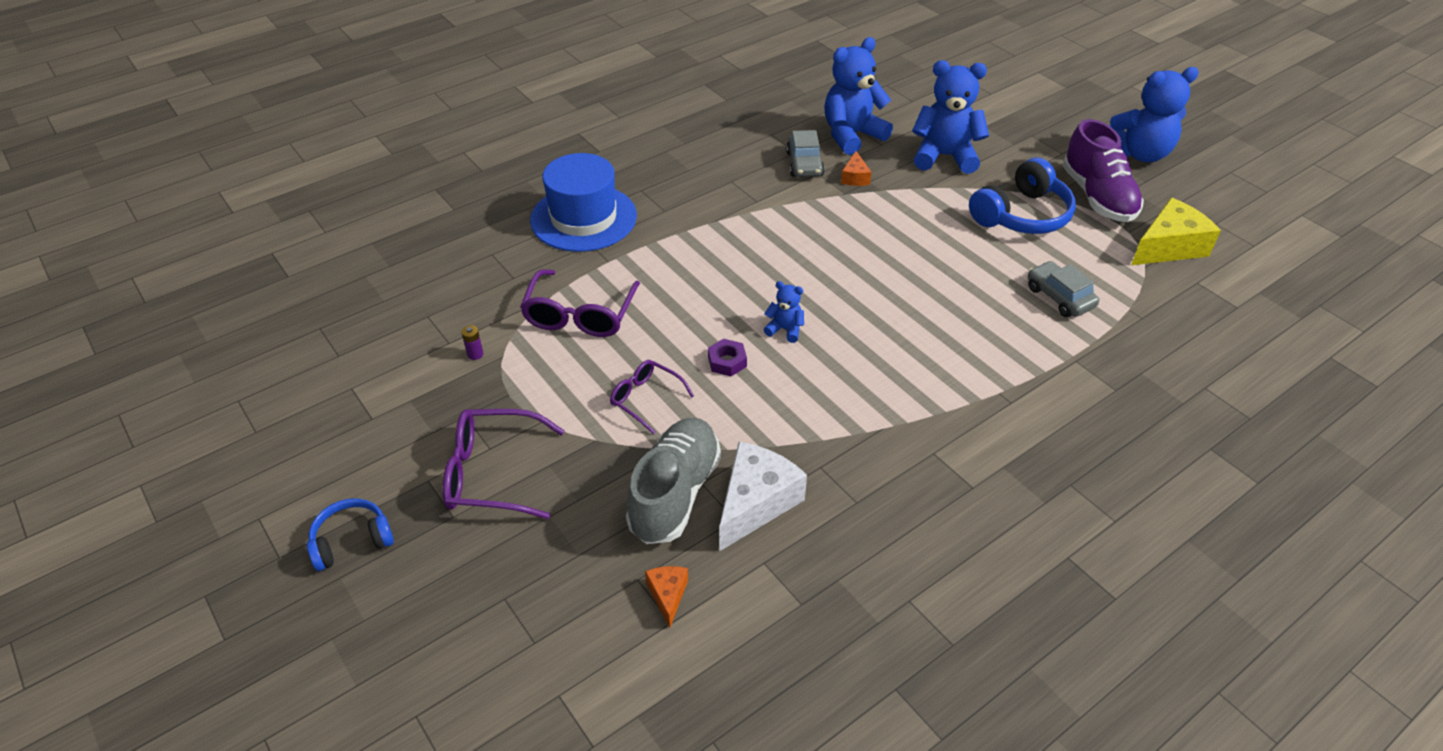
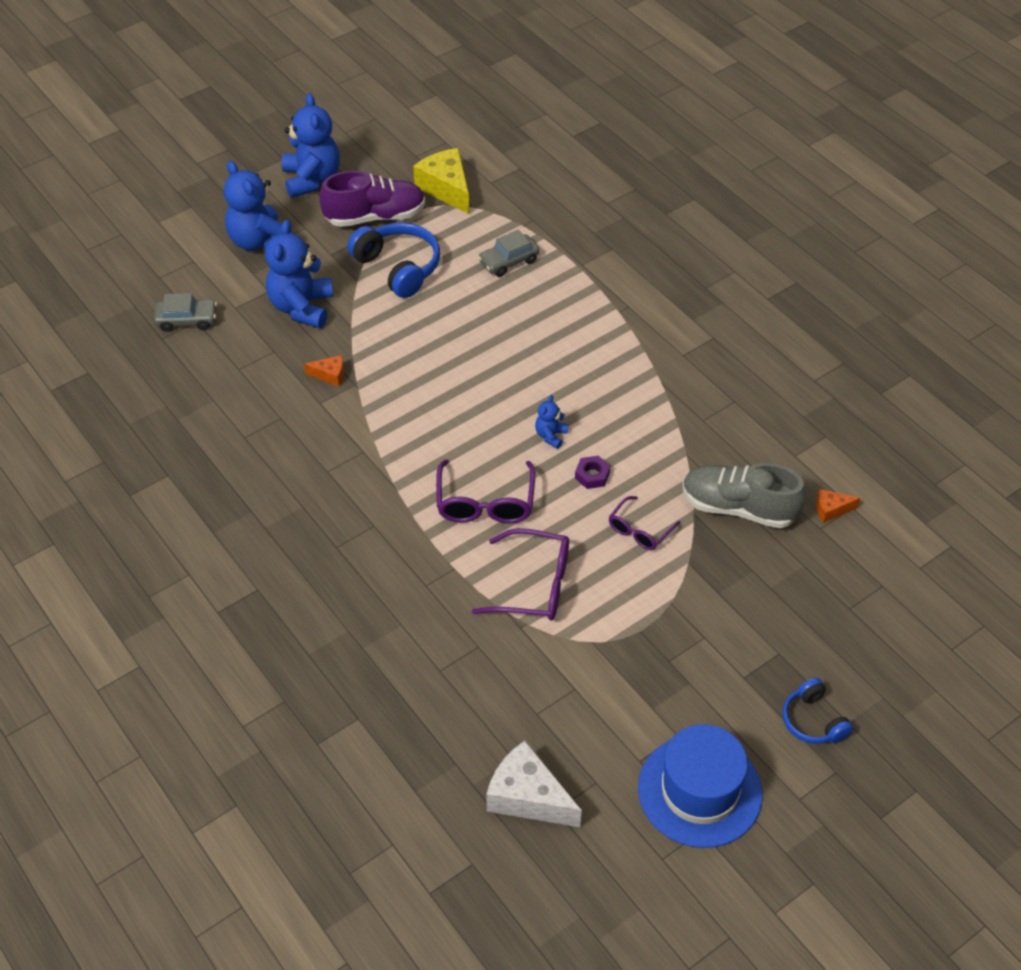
camera: 90 degrees left, 5 degrees up
purple glasses [443,409,564,519] -> purple glasses moved to [436,459,535,523]
purple battery [461,325,483,360] -> none
blue hat [530,153,637,252] -> blue hat moved to [638,724,763,848]
white cheese [719,442,807,551] -> white cheese moved to [486,741,582,827]
grey car [786,130,825,177] -> grey car moved to [154,293,217,332]
blue teddy bear [824,37,893,155] -> blue teddy bear moved to [224,161,292,251]

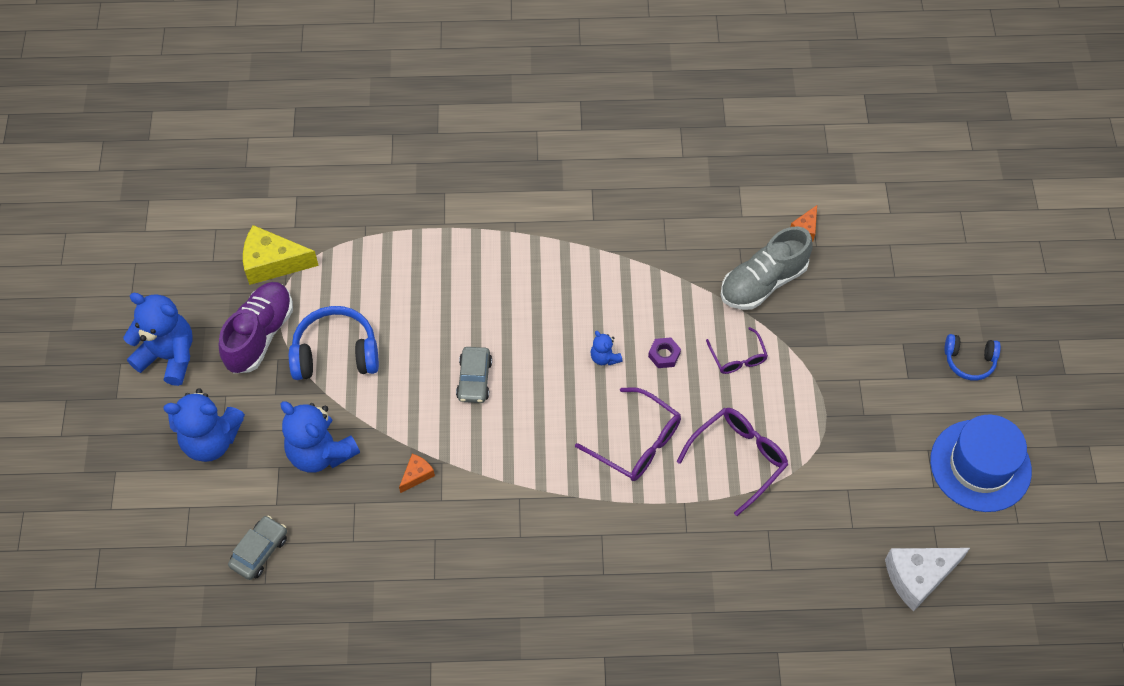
camera: 55 degrees left, 10 degrees up
grey car [478,230,539,277] -> grey car moved to [456,347,492,403]

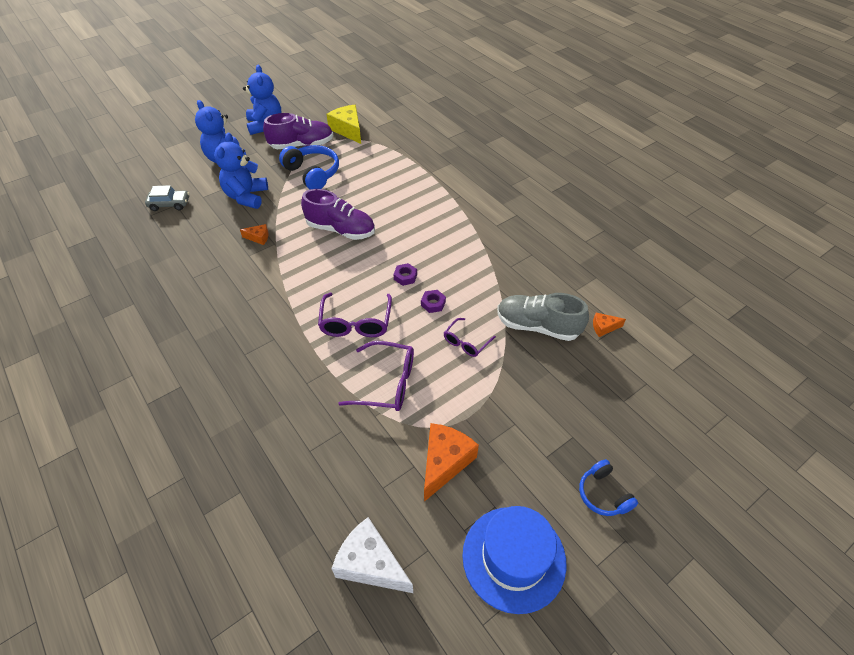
camera: 55 degrees right, 10 degrees down
grey car [456,347,492,403] -> purple shoe [301,189,375,240]
blue teddy bear [590,331,622,365] -> purple nut [394,263,417,286]
none -> orange cheese [424,423,479,502]

